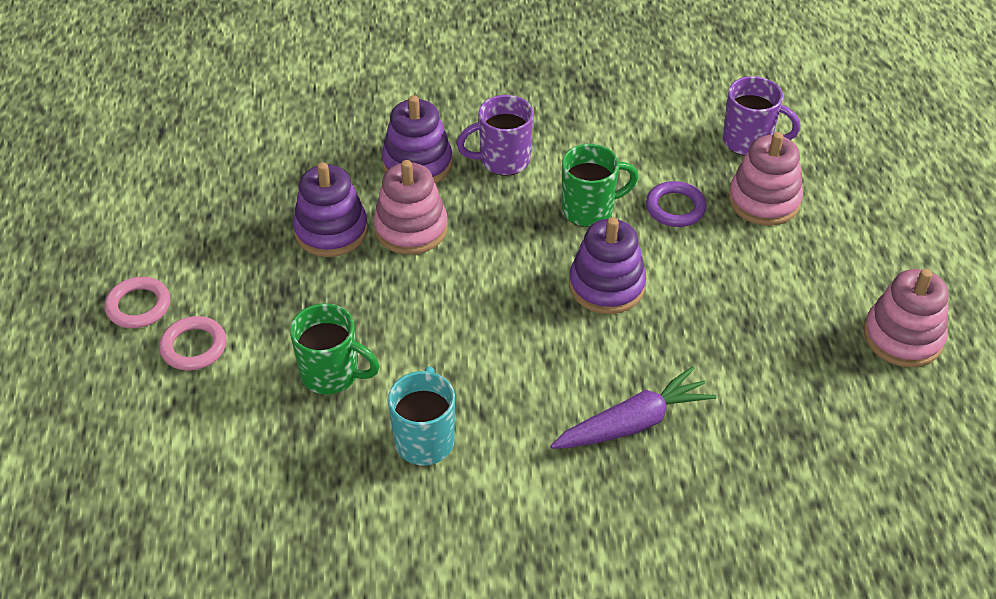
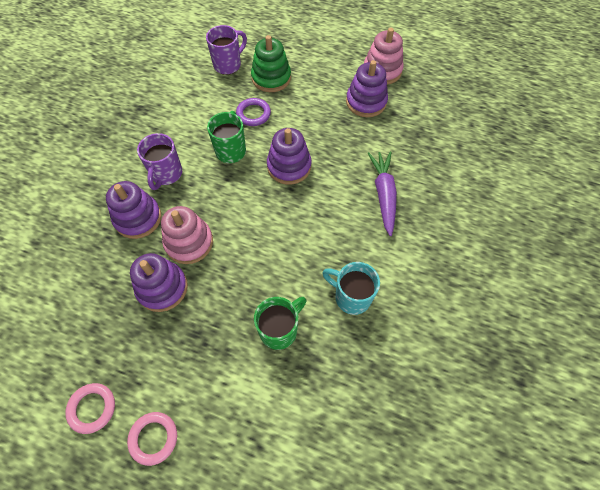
camera: 65 degrees left, 15 degrees up
pink ring [159,316,227,370] -> pink ring moved to [65,383,115,434]
pink stacking toy [728,132,803,226] -> green stacking toy [251,35,291,92]
none -> purple stacking toy [346,60,388,117]

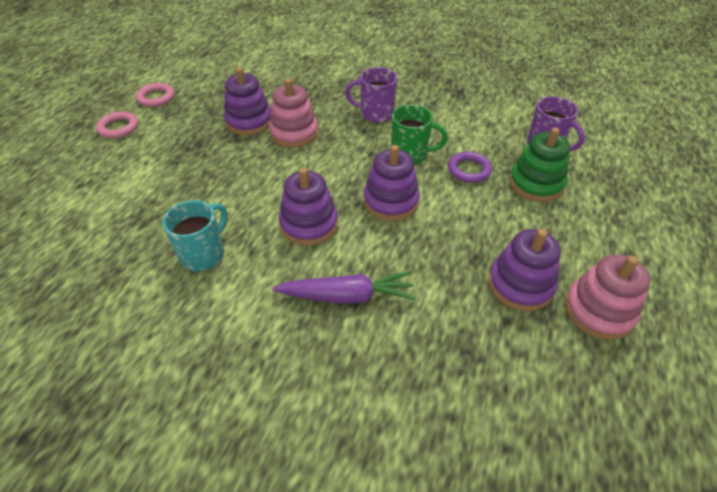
camera: 90 degrees right, 15 degrees down
purple stacking toy [106,181,161,239] -> purple stacking toy moved to [279,168,338,245]
green mug [254,297,306,350] -> none

